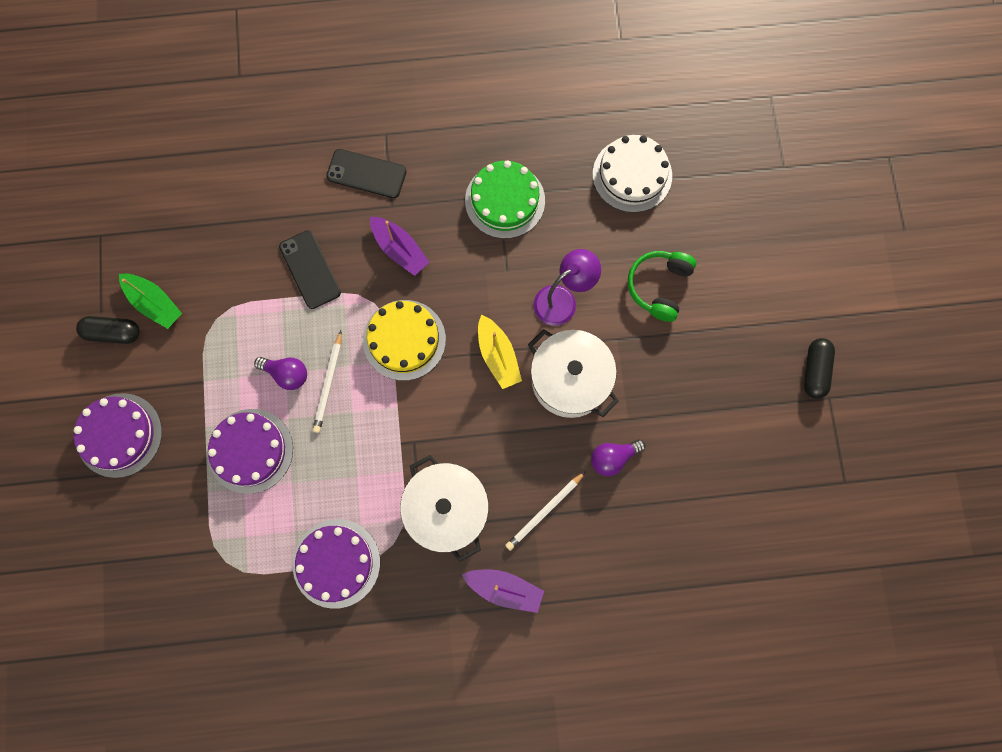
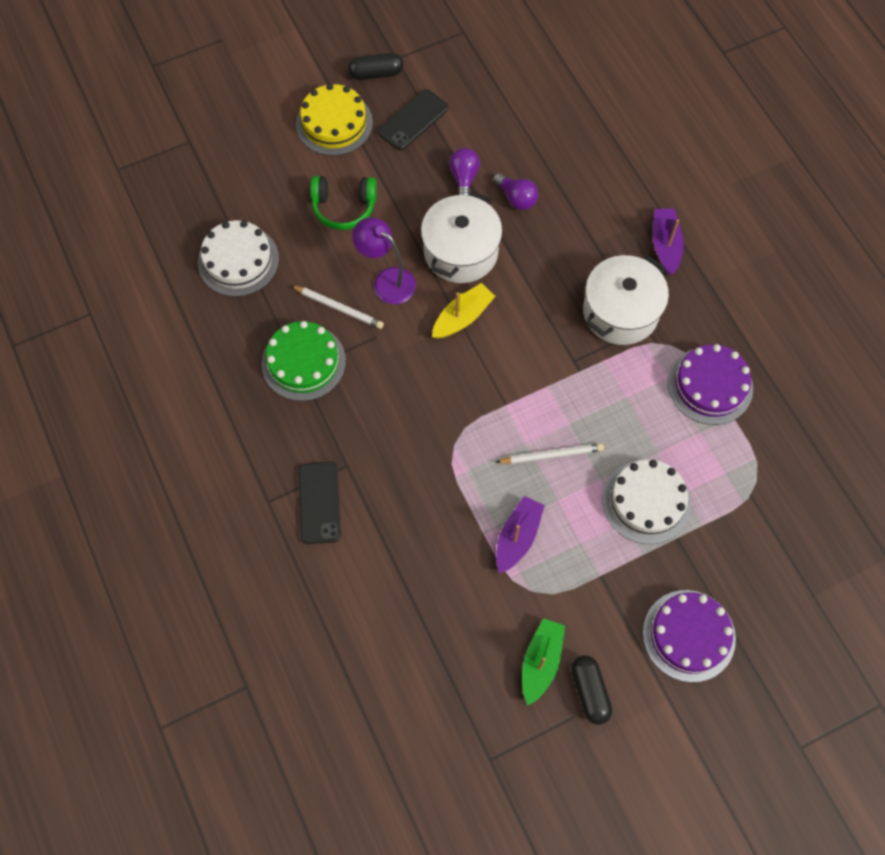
camera: 110 degrees left, 10 degrees down
purple cake [207,409,293,494] -> white cake [603,459,691,544]
purple light bulb [254,357,307,390] -> purple light bulb moved to [449,148,480,196]
black phone [279,230,341,309] -> black phone moved to [378,89,449,150]
yellow cake [363,300,446,381] -> yellow cake moved to [296,83,373,156]
purple boat [370,217,429,276] -> purple boat moved to [496,496,545,574]
white pencil [505,472,585,551] -> white pencil moved to [291,285,384,329]

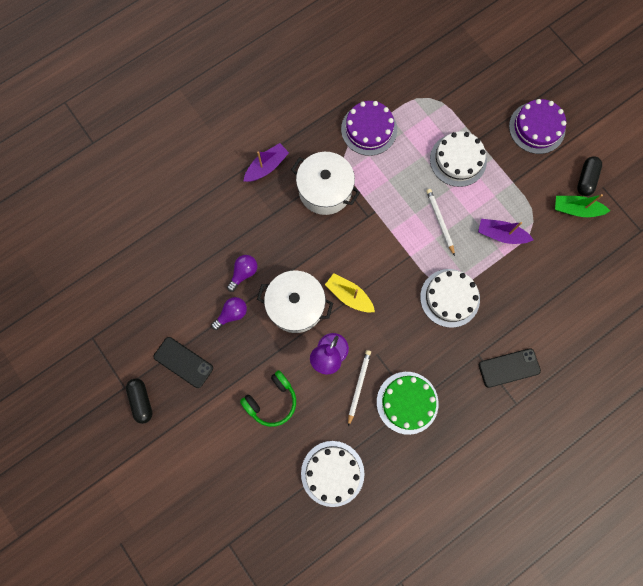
camera: 100 degrees left, 10 degrees up
yellow cake [296,83,373,156] -> none
green headphones [310,176,377,230] -> green headphones turned 60 degrees clockwise [240,370,296,427]
purple light bulb [449,148,480,196] -> purple light bulb turned 150 degrees clockwise [211,297,247,330]
black capsule [571,655,612,725] -> black capsule turned 45 degrees counterclockwise [577,156,602,196]
purple boat [653,209,684,275] -> purple boat turned 150 degrees clockwise [244,143,289,182]
none -> white cake [420,269,480,328]

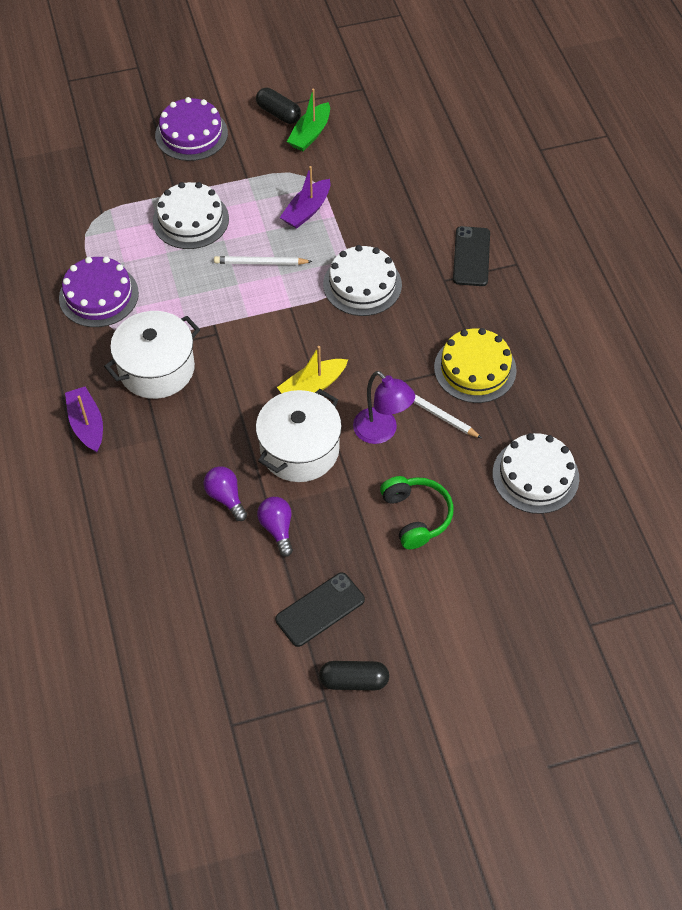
camera: 70 degrees left, 20 degrees down
green cake [377,372,438,435] -> yellow cake [434,328,517,403]

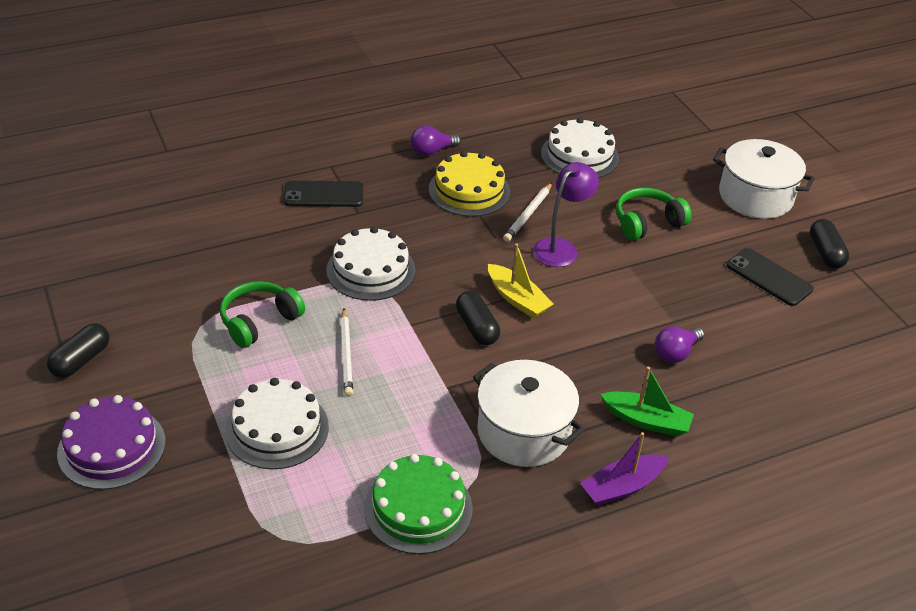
camera: 100 degrees left, 15 degrees down
purple cake [59,257,139,327] -> green cake [364,454,473,554]
white pot [256,389,342,482] -> white pot moved to [713,139,815,219]
purple light bulb [257,497,293,556] -> purple light bulb moved to [411,125,461,156]
purple boat [280,166,330,229] -> green headphones [220,281,305,348]
green boat [287,89,330,151] -> green boat moved to [600,367,694,436]
none -> black capsule [456,291,500,345]

